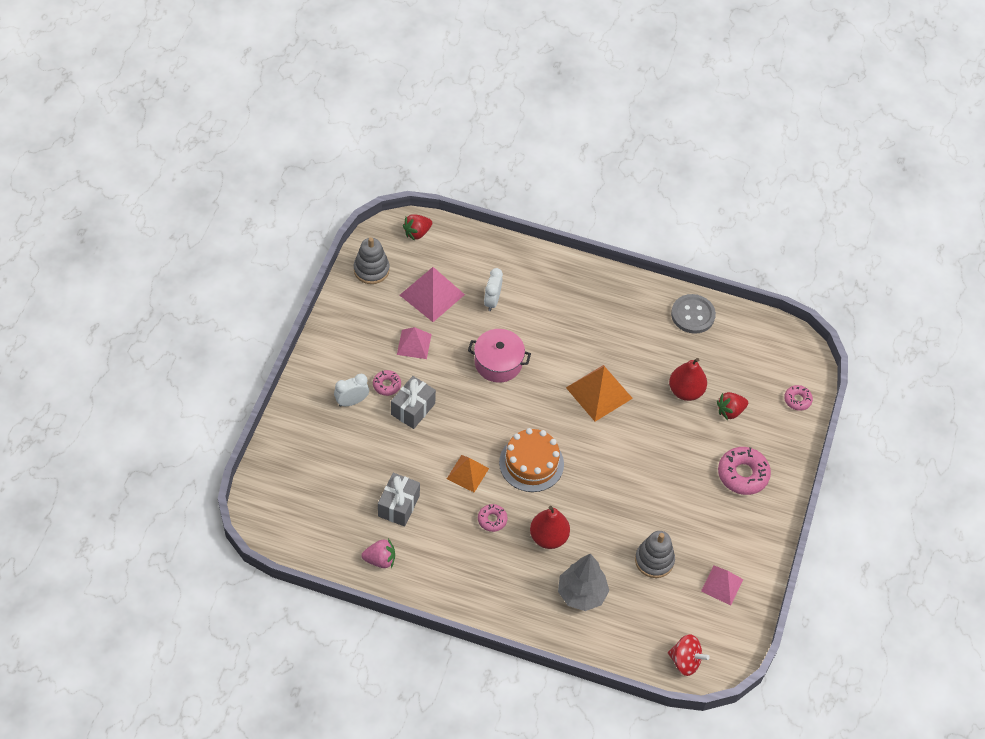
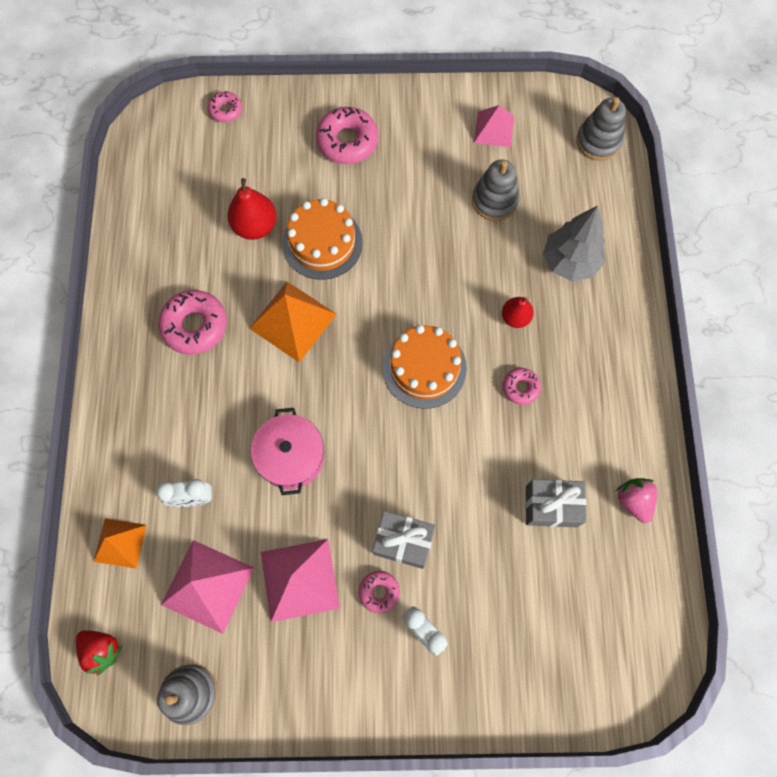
camera: 105 degrees left, 15 degrees up
pink pyramid [397,327,432,359] -> pink pyramid [261,539,340,622], size x1.57
orange pyramid [447,455,489,492] -> orange pyramid moved to [94,518,147,569]
red pear [530,506,570,549] -> red pear [502,297,534,328], size x0.63
red spinning top [668,634,710,676] -> grey stacking toy [576,97,626,161]
grey button [671,294,716,334] -> none
red strawberry [717,392,748,420] -> none
none -> pink donut [158,290,227,354]
none -> orange cake [283,198,363,280]

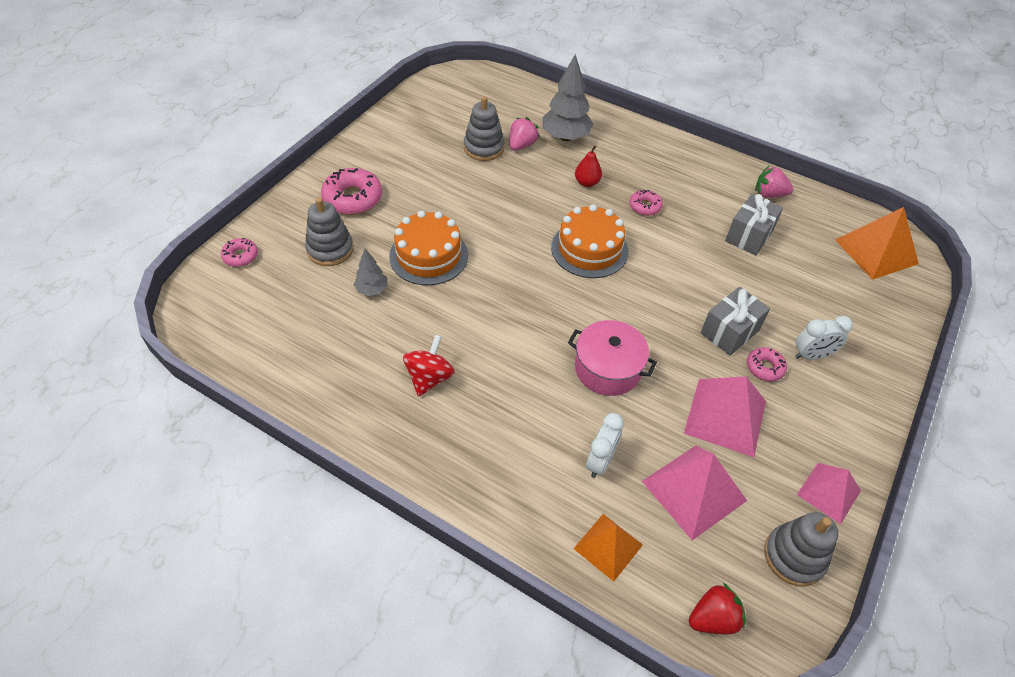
camera: 60 degrees left, 20 degrees down
pink donut [158,290,227,354] -> red spinning top [403,335,455,397]
red pear [227,178,277,240] -> grey tree [354,249,388,296]
orange pyramid [249,282,337,362] -> orange pyramid moved to [835,207,919,280]
pink pyramid [474,105,514,147] -> pink pyramid moved to [797,463,861,524]
grey stacking toy [576,97,626,161] -> grey stacking toy moved to [305,197,354,266]
none -> pink strawberry [509,117,539,151]

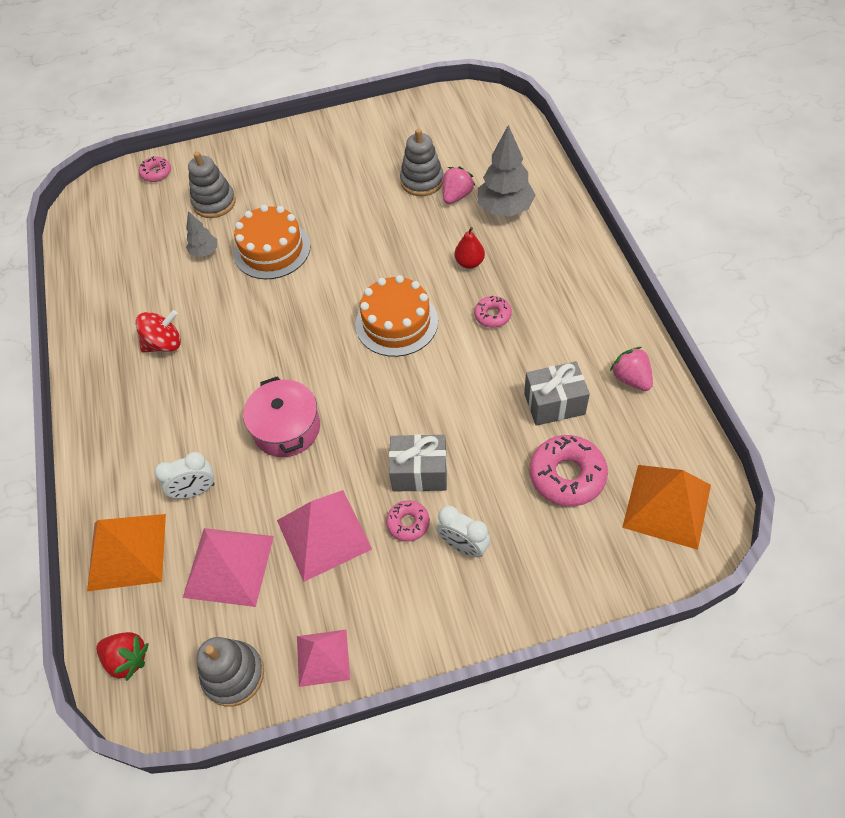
camera: 50 degrees right, 5 degrees up
pink donut [321,168,382,215] -> pink donut moved to [530,435,608,506]
pink strawberry [509,117,539,151] -> pink strawberry turned 45 degrees counterclockwise [442,167,475,204]
orange pyramid [573,514,643,582] -> orange pyramid [87,514,166,591], size x1.57

